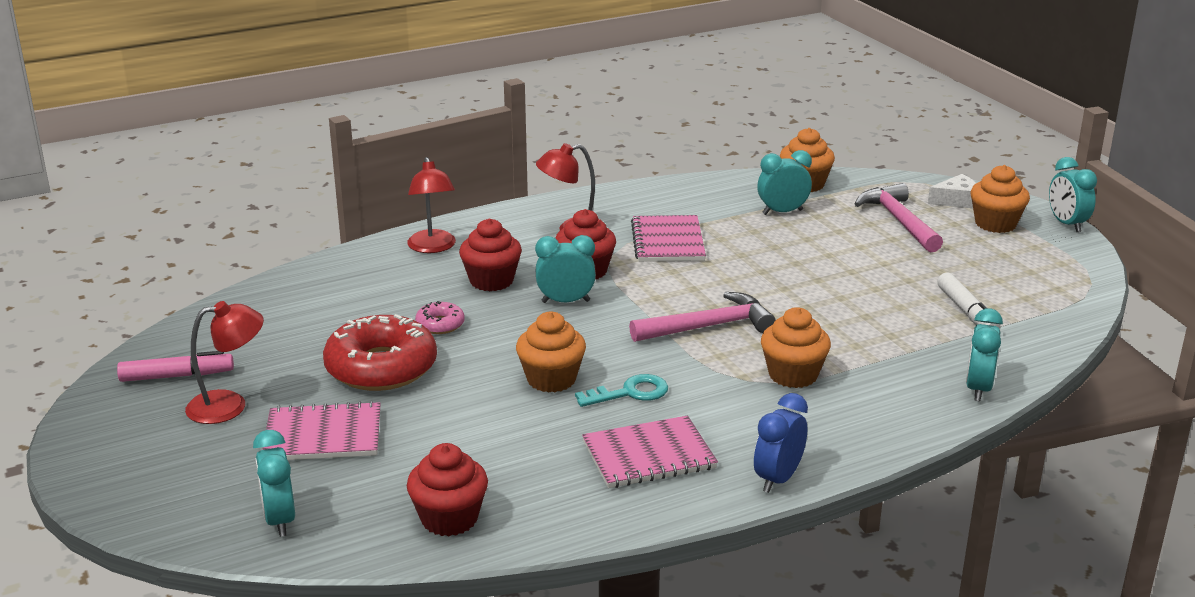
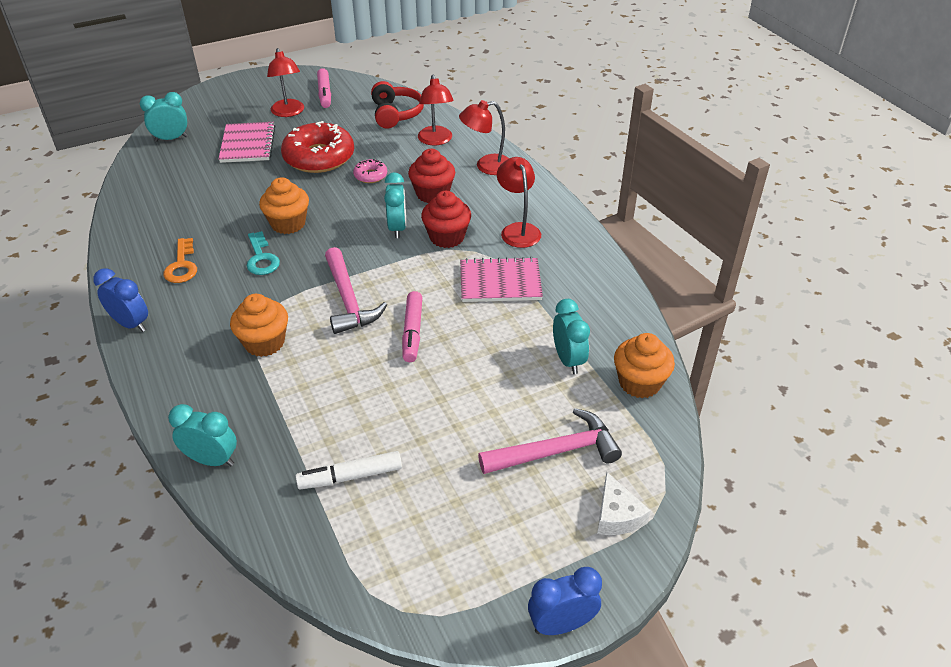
camera: 90 degrees right, 15 degrees up
red cupcake [407,443,488,536] -> none
pink notebook [582,416,718,488] -> orange key [163,238,197,283]
orange cupcake [970,165,1030,233] -> none
turquoise clock [1049,157,1097,232] -> blue clock [528,567,602,635]
none -> red headphones [371,81,424,128]
none -> pink marker [402,291,422,362]
none -> red lamp [418,75,454,146]

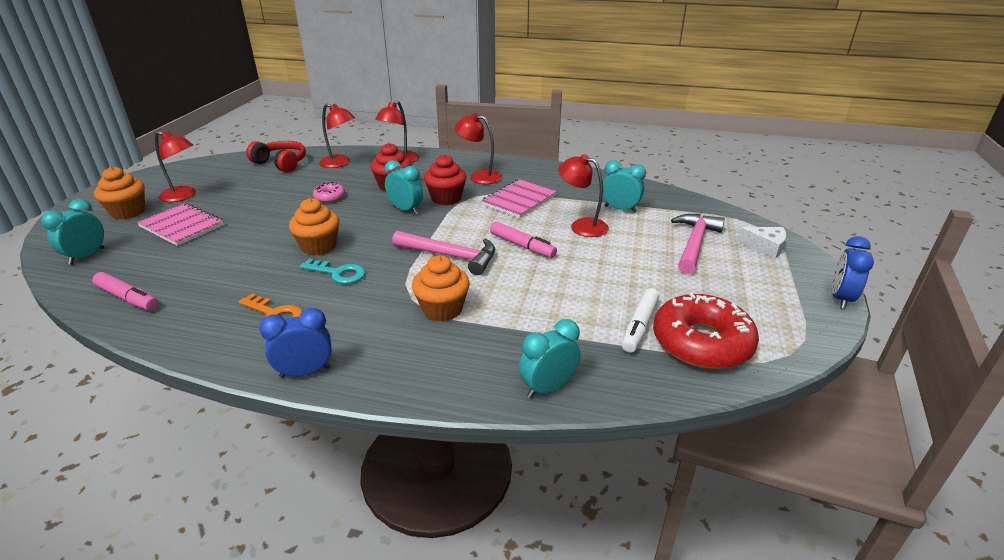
camera: 50 degrees left, 10 degrees down
red donut [281,121,354,173] -> red donut moved to [653,292,759,369]
pink marker [317,68,331,108] -> pink marker moved to [92,272,159,311]
orange cupcake [614,333,675,399] -> orange cupcake moved to [94,167,145,219]
none -> red lamp [558,154,609,237]

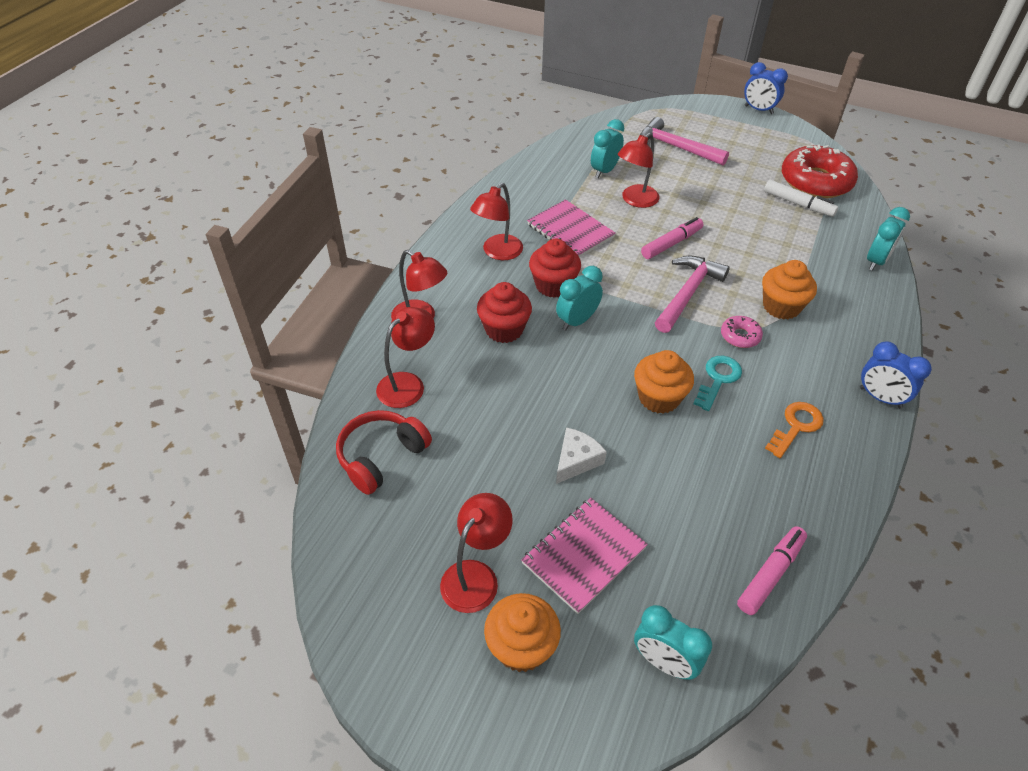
camera: 80 degrees left, 15 degrees up
blue clock [259,308,332,378] -> blue clock turned 45 degrees counterclockwise [860,342,932,409]
pink donut [313,182,345,202] -> pink donut moved to [721,316,763,348]
turquoise clock [519,319,580,398] -> turquoise clock turned 120 degrees counterclockwise [867,207,910,271]
white cheese [737,227,786,259] -> white cheese moved to [556,427,607,484]

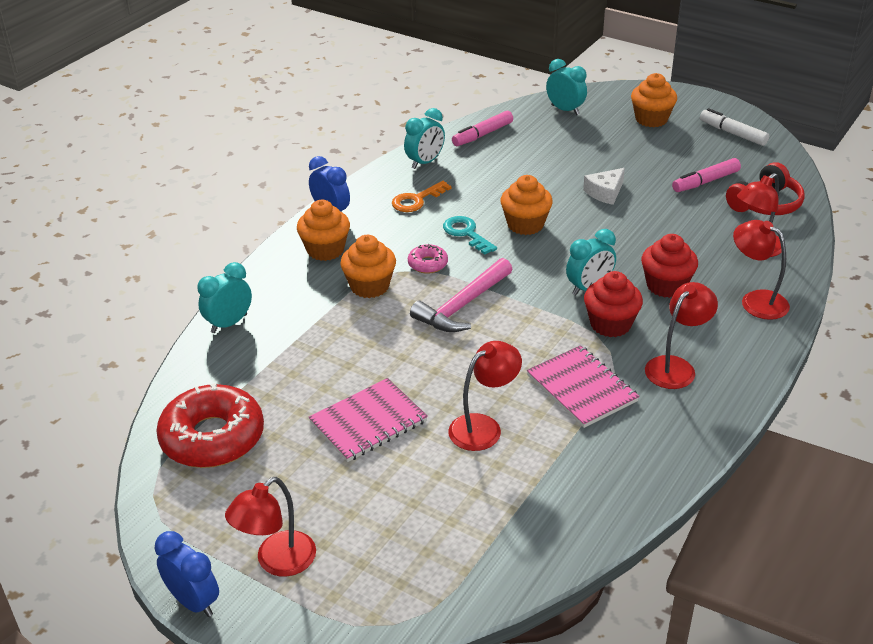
camera: 170 degrees left, 10 degrees down
red lamp [440,493,513,613] -> red lamp moved to [225,477,316,577]
pink notebook [521,498,648,614] -> pink notebook moved to [309,378,428,462]
turquoise clock [591,119,624,178] -> turquoise clock moved to [404,108,445,169]
pink hammer [640,117,729,166] -> none
pink marker [641,217,703,259] -> pink marker moved to [672,158,741,192]
turquoise key [693,356,742,411] -> turquoise key turned 105 degrees clockwise [443,216,497,255]
white marker [764,180,838,217] -> white marker moved to [700,108,769,146]
none -> orange cupcake [297,200,350,261]

